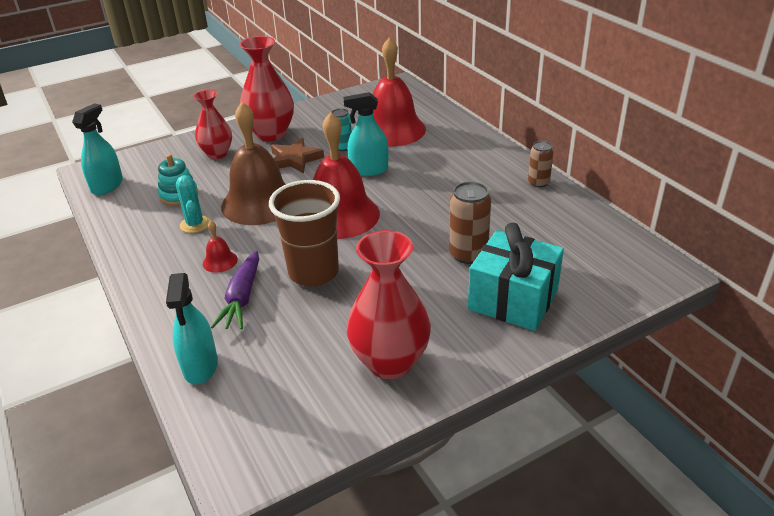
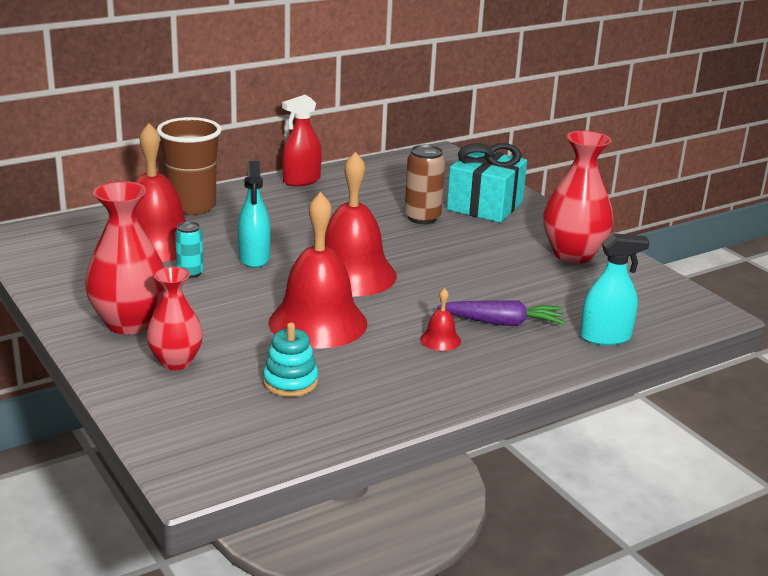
camera: 95 degrees left, 10 degrees down
turquoise spray bottle [72,103,123,195] -> none
turquoise cactus [176,175,210,233] -> none
brown bell [221,102,286,225] -> red bell [268,192,367,349]
brown cup [269,180,340,286] -> brown cup moved to [157,117,222,215]
brown star [271,138,324,173] -> none
brown can [528,141,554,188] -> red spray bottle [282,95,322,186]

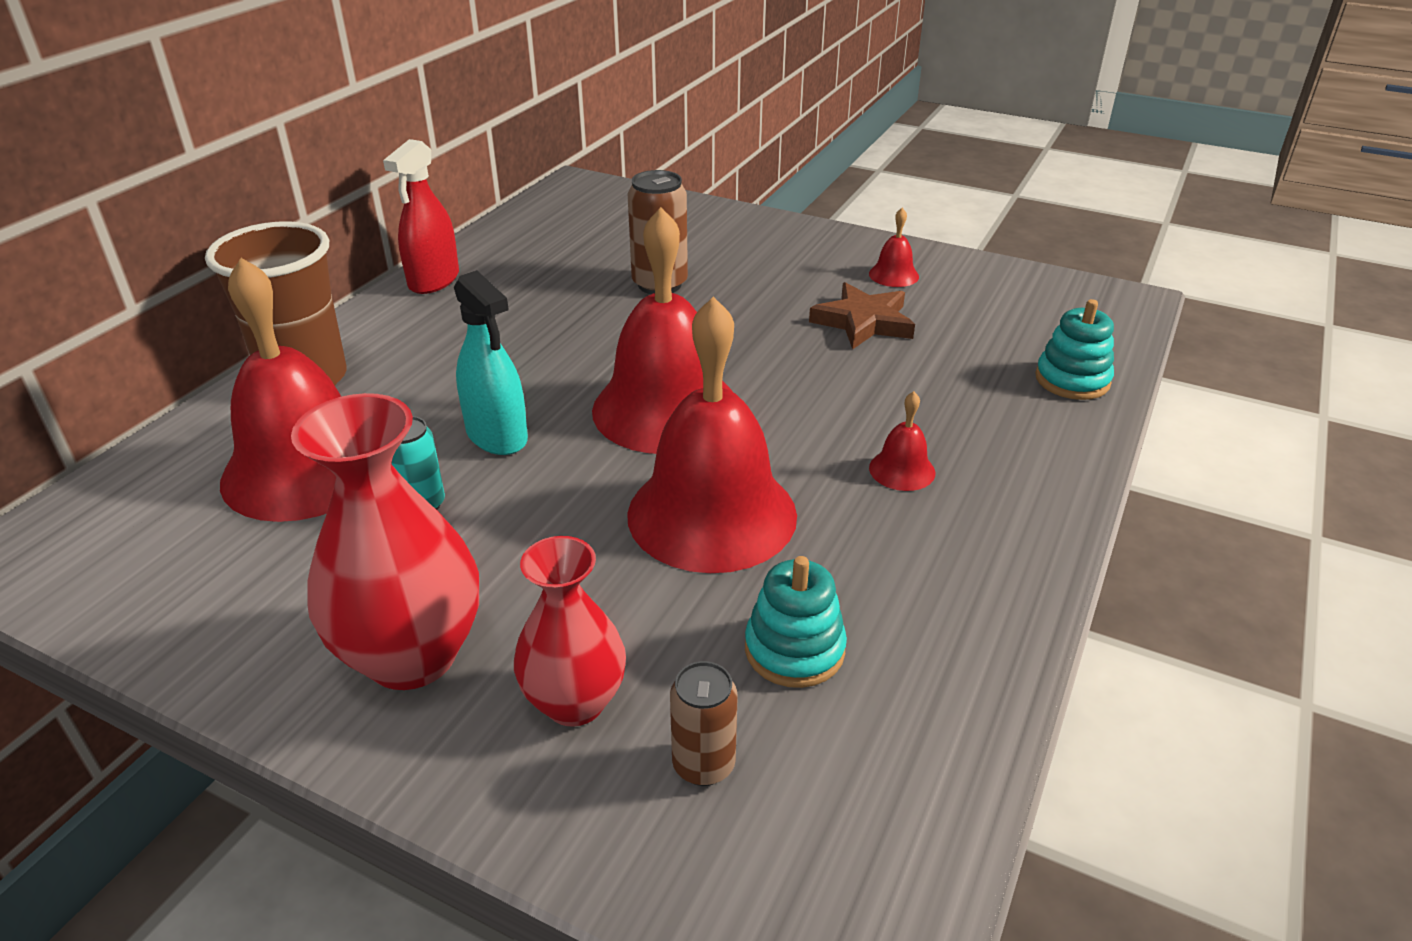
camera: 30 degrees left, 10 degrees up
purple carrot [437,300,565,326] -> none
turquoise gift [447,143,527,223] -> none
red vase [543,131,614,264] -> red bell [869,208,919,287]
turquoise spray bottle [580,233,650,345] -> turquoise stacking toy [1035,299,1114,400]
none -> brown can [670,661,738,786]
none -> brown star [809,282,915,350]

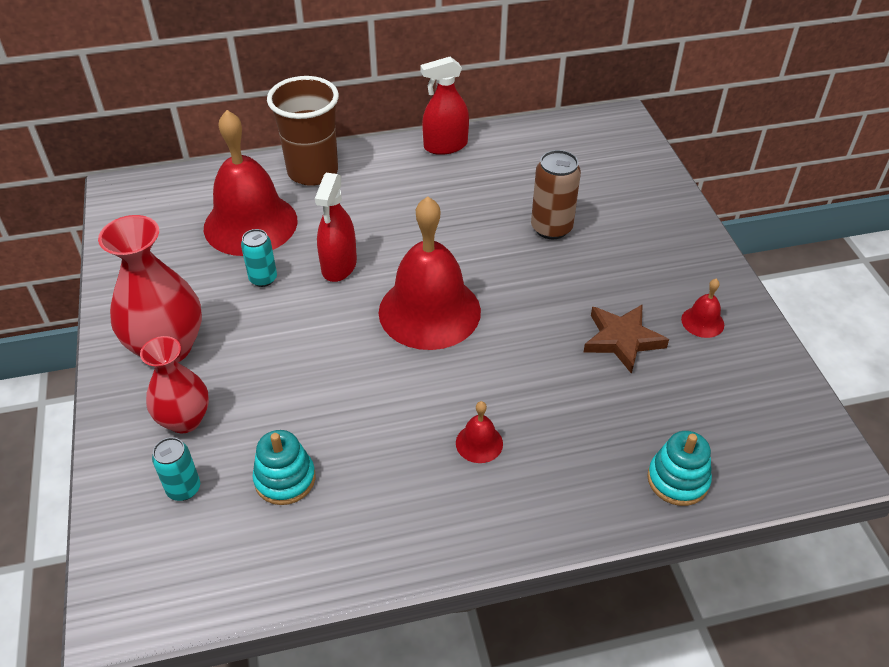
camera: 50 degrees right, 10 degrees up
turquoise spray bottle [454,270,528,455] -> red spray bottle [315,173,357,282]
red bell [627,297,797,573] -> none
brown can [670,661,738,786] -> turquoise can [152,437,200,501]

